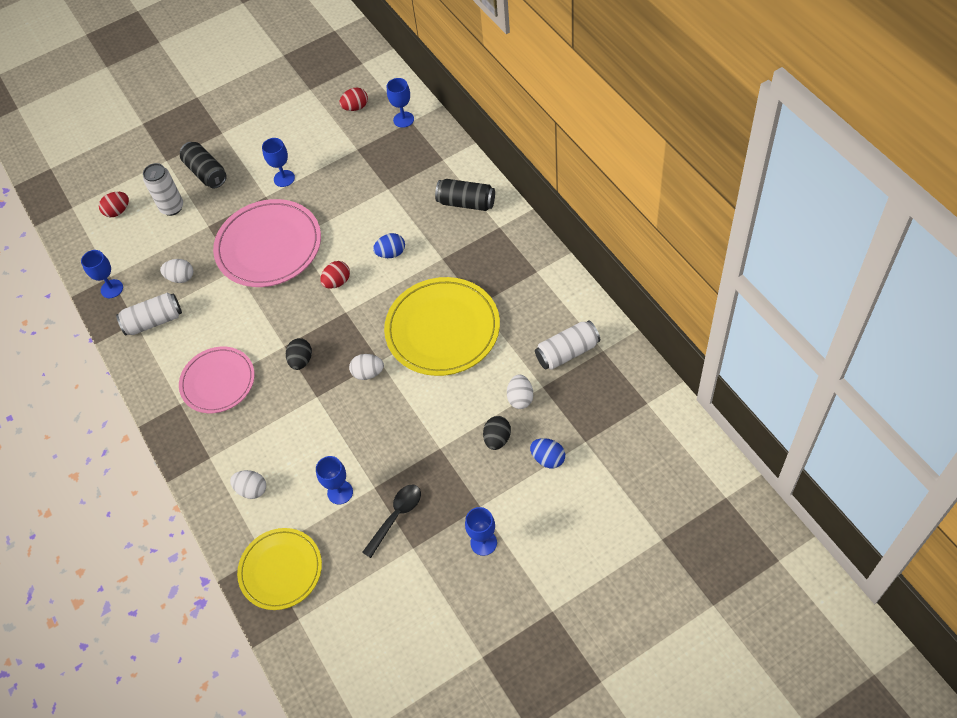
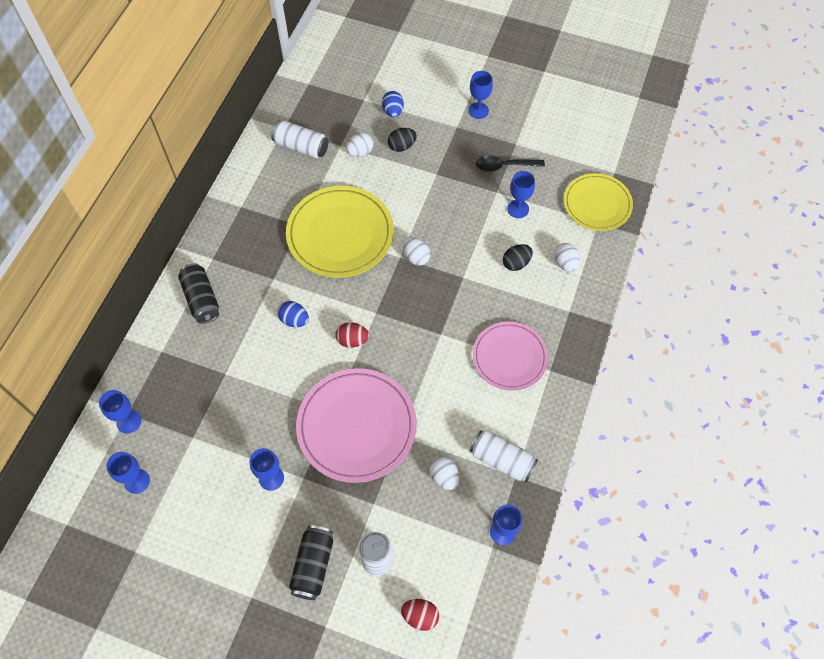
camera: 135 degrees left, 5 degrees up
black egg [286,338,312,370] -> black egg moved to [503,244,533,271]
red egg [339,87,368,111] -> blue goblet [106,452,150,494]

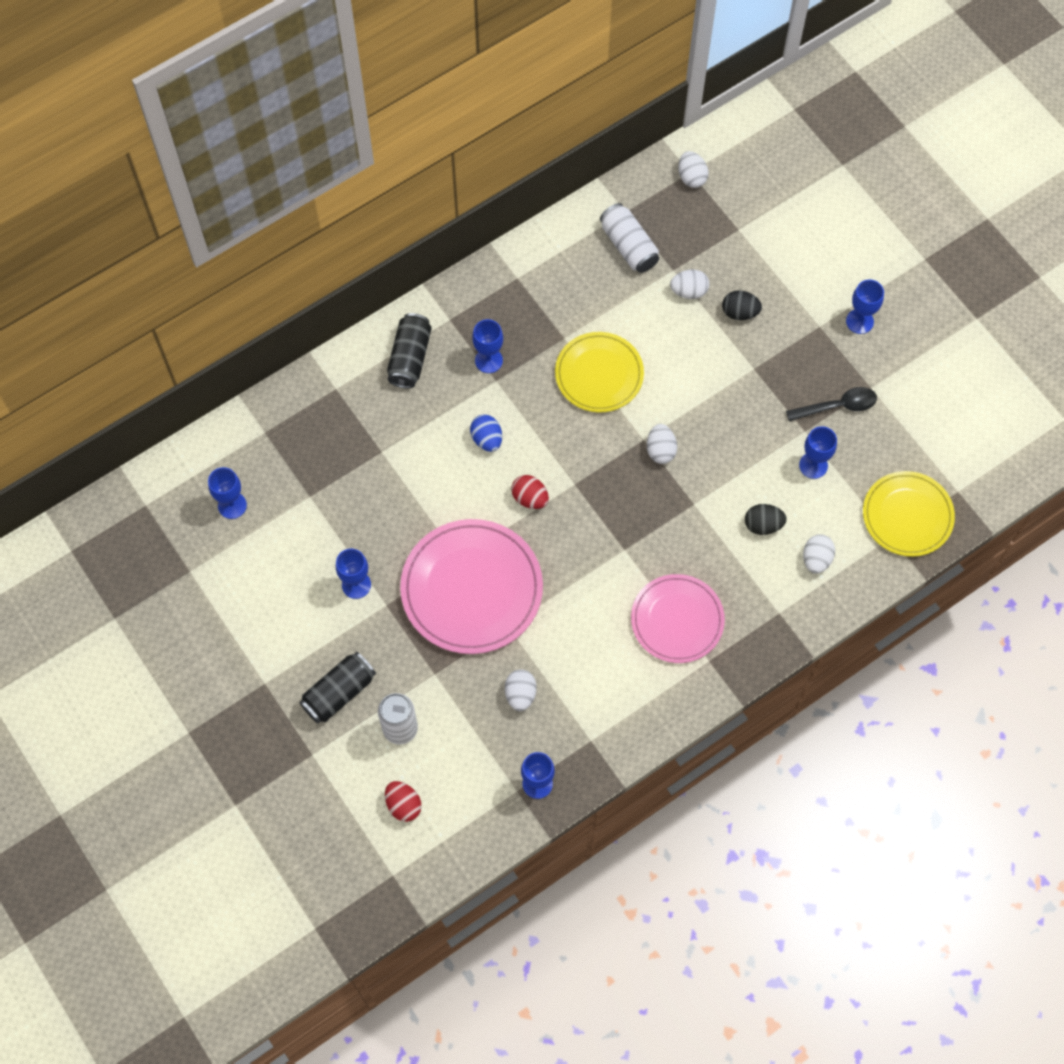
camera: 35 degrees right, 5 degrees up
blue goblet [99,390,141,434] -> blue goblet moved to [472,319,503,373]
yellow plate [286,186,394,278] -> yellow plate [555,332,644,412], size x0.65
blue egg [382,91,404,117] -> none
white can [470,430,538,482] -> none
black spoon [476,155,545,172] -> black spoon turned 135 degrees clockwise [786,387,877,421]
none -> white egg [678,151,709,188]

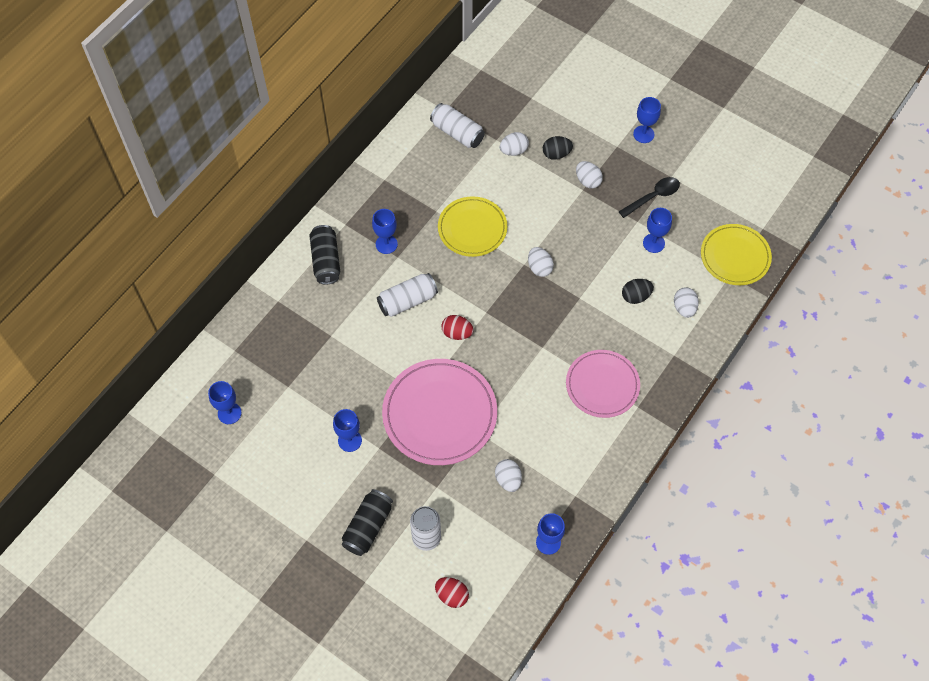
camera: 20 degrees left, 5 degrees down
blue egg [470,414,502,452] -> white can [377,273,438,317]
white egg [678,151,709,188] -> white egg moved to [576,161,603,188]

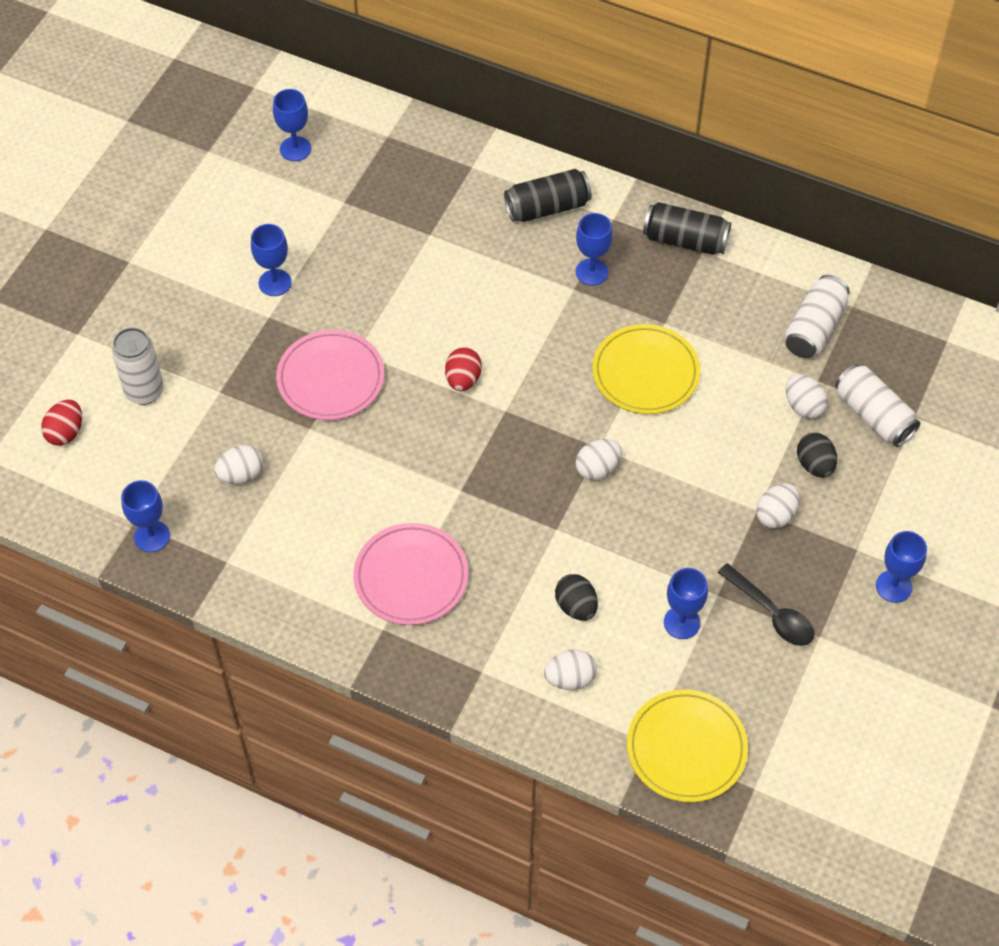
camera: 80 degrees right, 5 degrees down
black can [342,489,393,556] -> black can moved to [643,202,731,255]
white can [377,273,438,317] -> white can moved to [835,364,920,447]
pink plate [382,359,497,465] -> pink plate [276,330,384,420], size x0.65

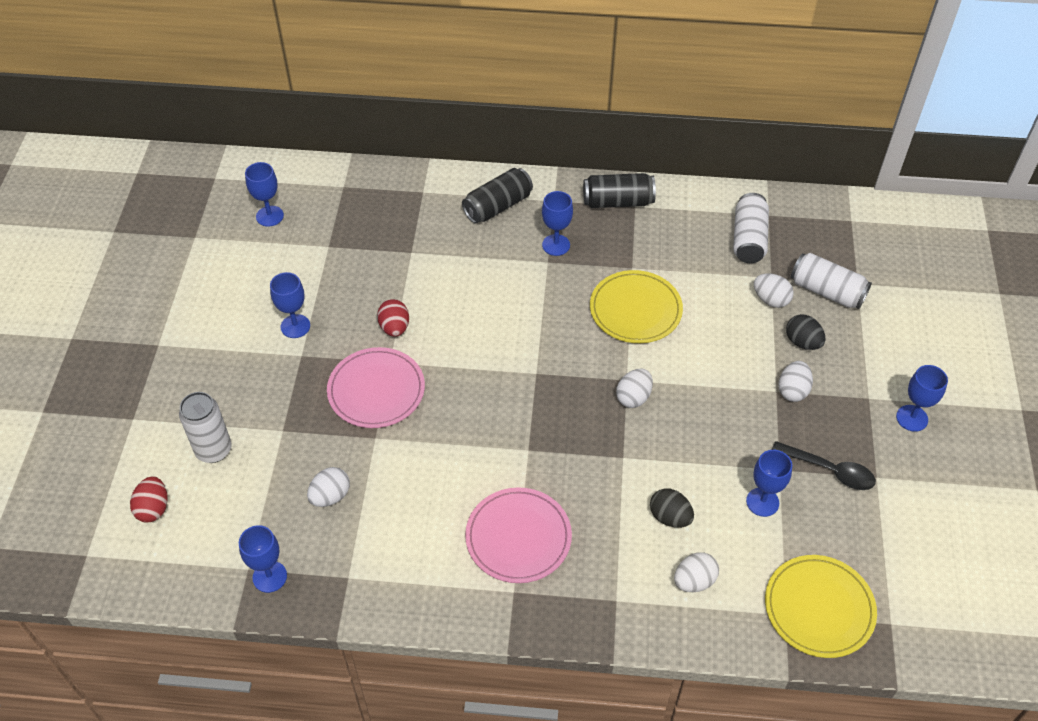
camera: 20 degrees left, 5 degrees down
red egg [445,347,482,391] -> red egg moved to [377,299,409,337]

